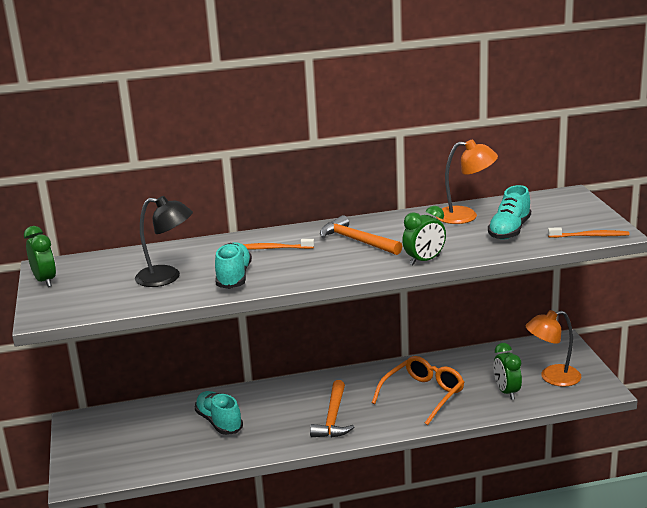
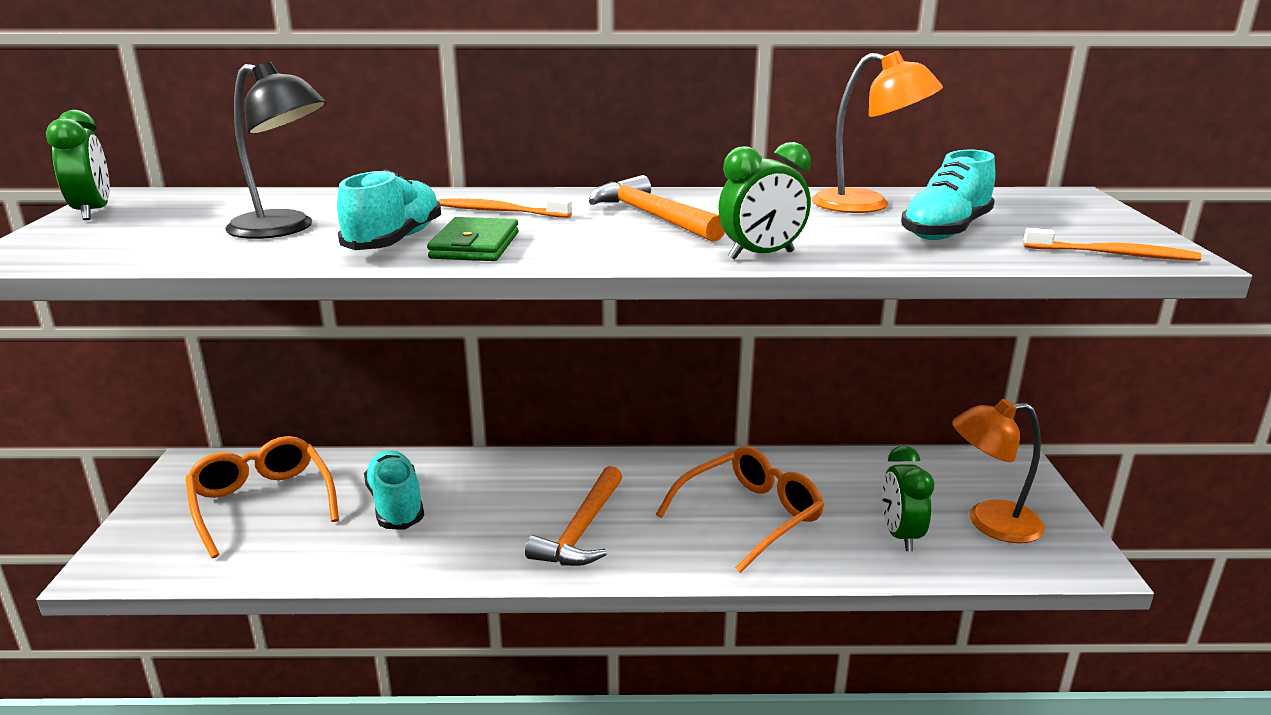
camera: 10 degrees right, 0 degrees up
none -> orange glasses [185,436,339,558]
none -> green wallet [427,217,519,261]

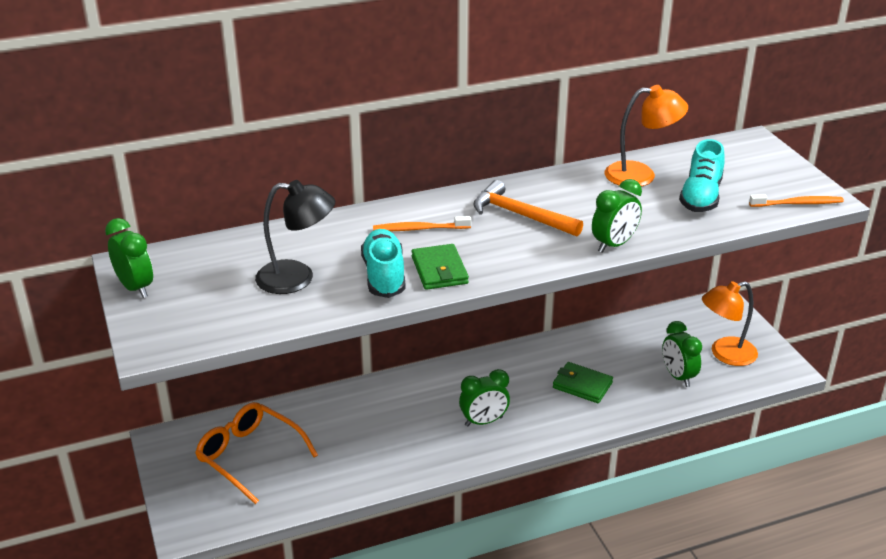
camera: 20 degrees left, 10 degrees up
turquoise shoe [364,450,424,530] -> none
orange hammer [525,466,622,566] -> green clock [459,369,510,427]
orange glasses [656,446,824,573] -> green wallet [553,362,613,403]

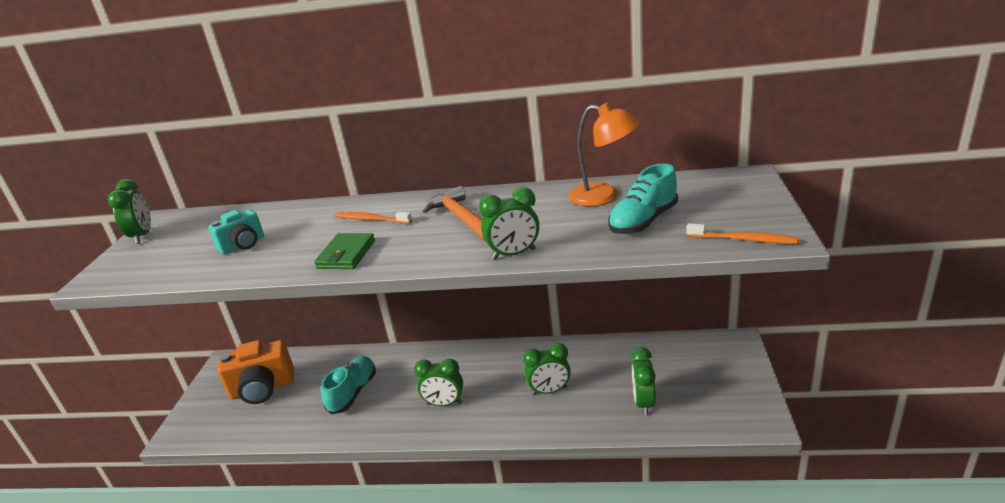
camera: 30 degrees right, 5 degrees down
orange glasses [195,402,318,504] -> orange camera [217,340,294,404]
black lamp [255,180,335,294] -> turquoise camera [208,209,264,254]
turquoise shoe [361,229,406,298] -> turquoise shoe moved to [321,356,376,415]
green wallet [553,362,613,403] -> green clock [523,343,571,395]
orange lamp [702,281,758,366] -> none

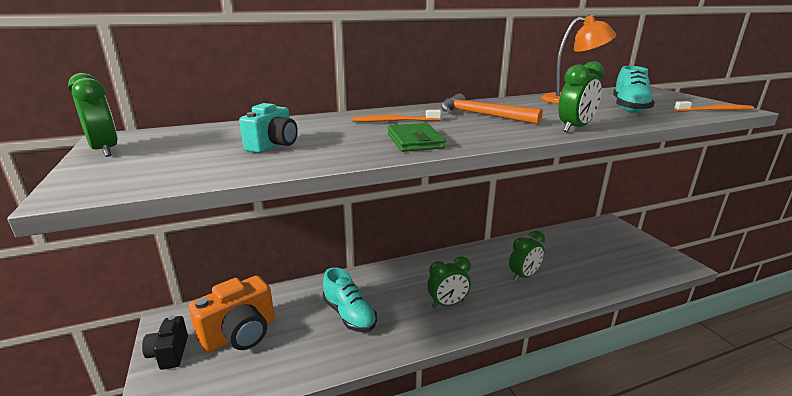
camera: 30 degrees left, 5 degrees down
turquoise shoe [321,356,376,415] -> turquoise shoe turned 150 degrees clockwise [323,267,377,332]
green clock [631,347,656,415] -> none
none -> black camera [142,315,188,370]

